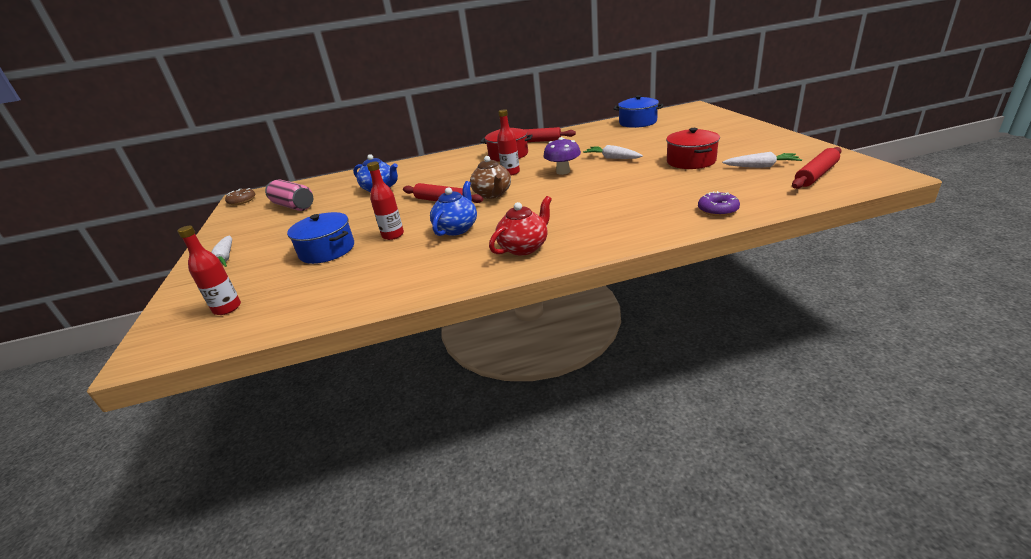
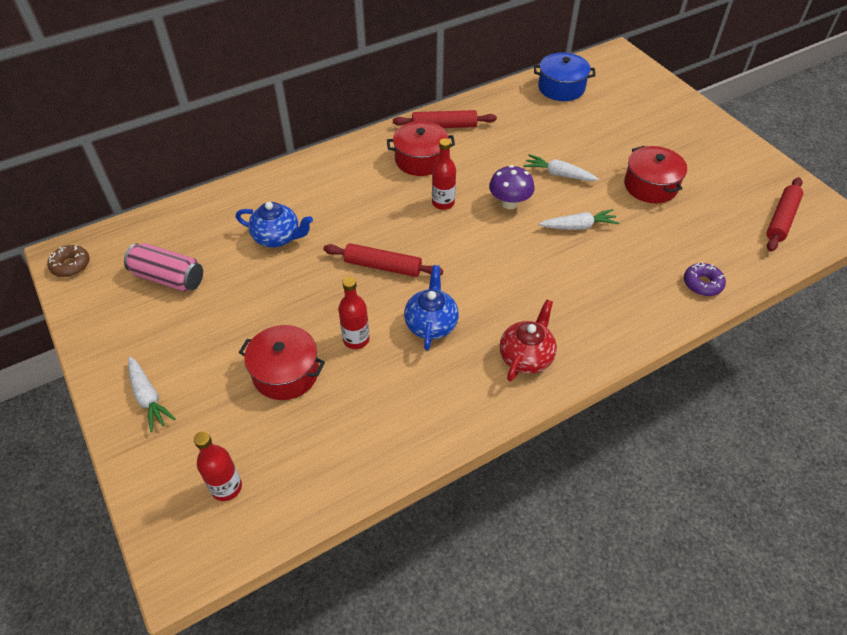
camera: 20 degrees left, 20 degrees up
blue pot [287,212,354,264] -> red pot [239,325,325,400]
brown teapot [470,156,511,199] -> none
white carrot [722,152,802,168] -> white carrot moved to [538,209,619,230]

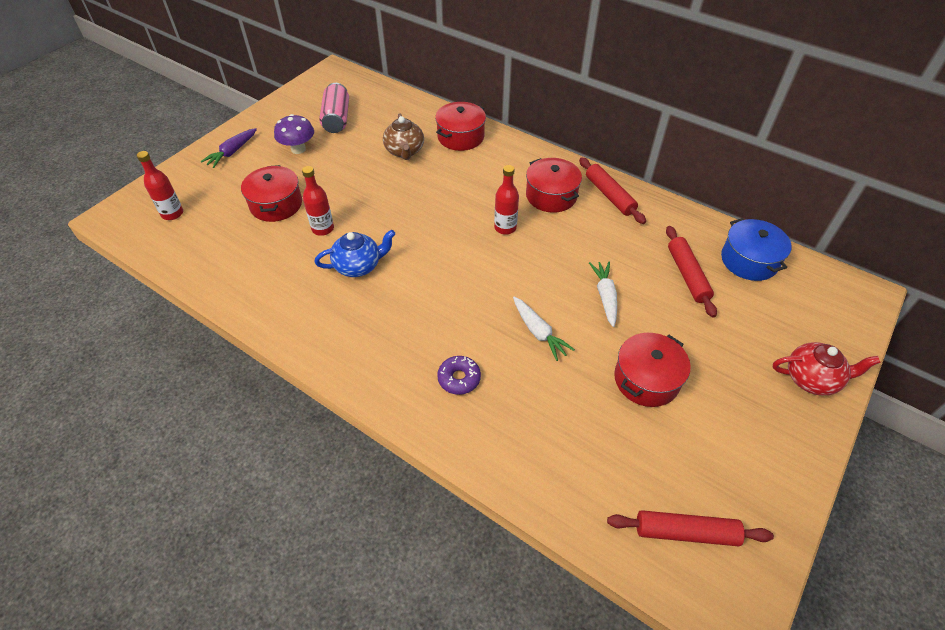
camera: 65 degrees right, 0 degrees up
brown donut [47,245,89,277] -> none
white carrot [128,357,176,432] -> purple carrot [201,128,257,168]
blue teapot [236,202,313,248] -> brown teapot [383,113,424,160]
red rolling pin [323,243,443,277] -> red rolling pin moved to [666,226,717,317]
purple mushroom [489,165,535,209] -> purple mushroom moved to [274,114,314,154]
red teapot [500,299,557,381] -> red teapot moved to [773,342,881,396]
purple donut [684,262,726,296] -> purple donut moved to [437,356,481,395]
none -> red pot [435,102,486,151]

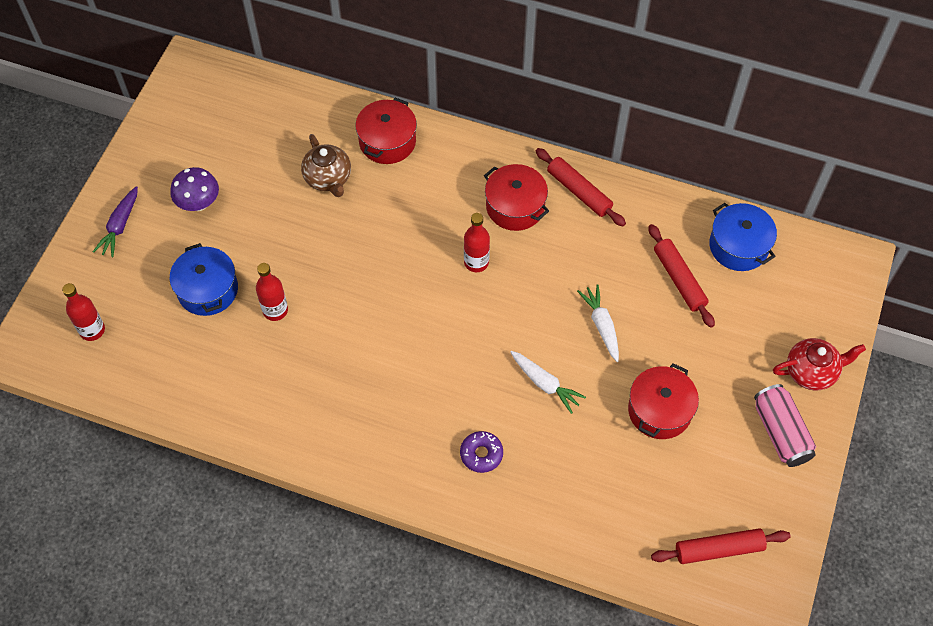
camera: 15 degrees left, 10 degrees up
red pot [241,165,302,222] -> blue pot [170,243,238,316]
blue teapot [315,230,395,277] -> none
pink can [319,83,349,133] -> pink can moved to [754,384,816,467]

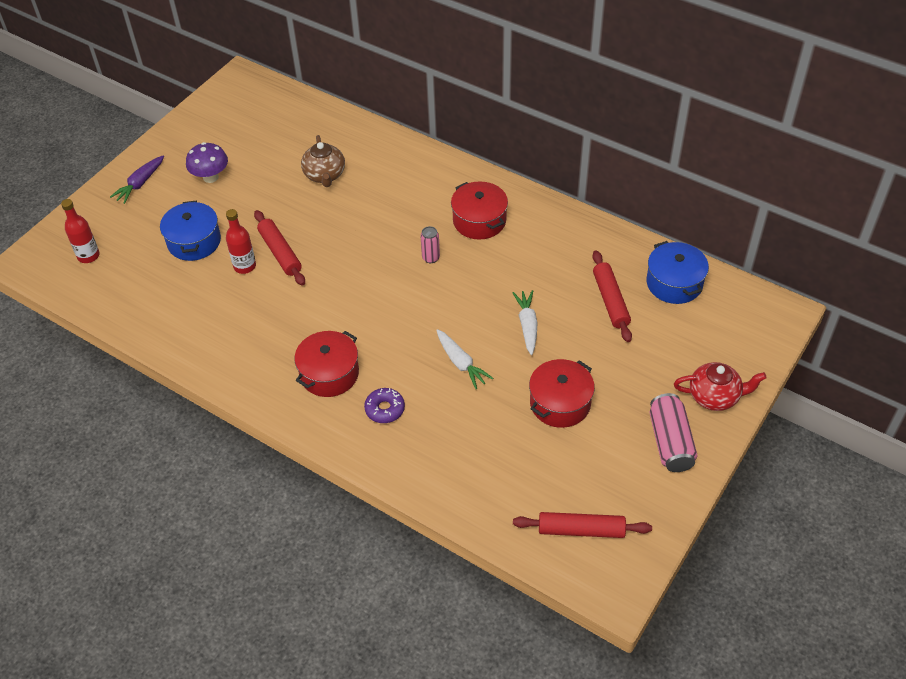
camera: 15 degrees right, 10 degrees down
red pot [355,98,417,164] -> red pot moved to [294,331,359,397]
red bottle [464,213,490,272] -> pink can [421,226,440,263]
red rolling pin [536,148,626,226] -> red rolling pin moved to [254,210,305,286]

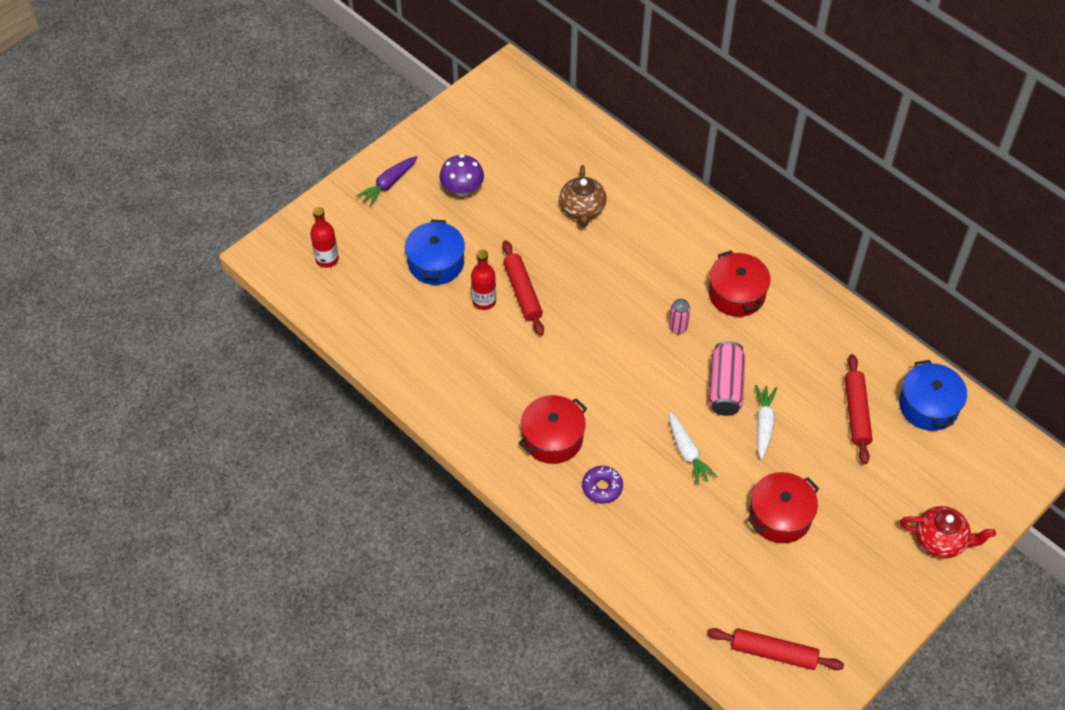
camera: 10 degrees right, 5 degrees up
pink can [649,393,697,472] -> pink can moved to [709,341,745,416]

